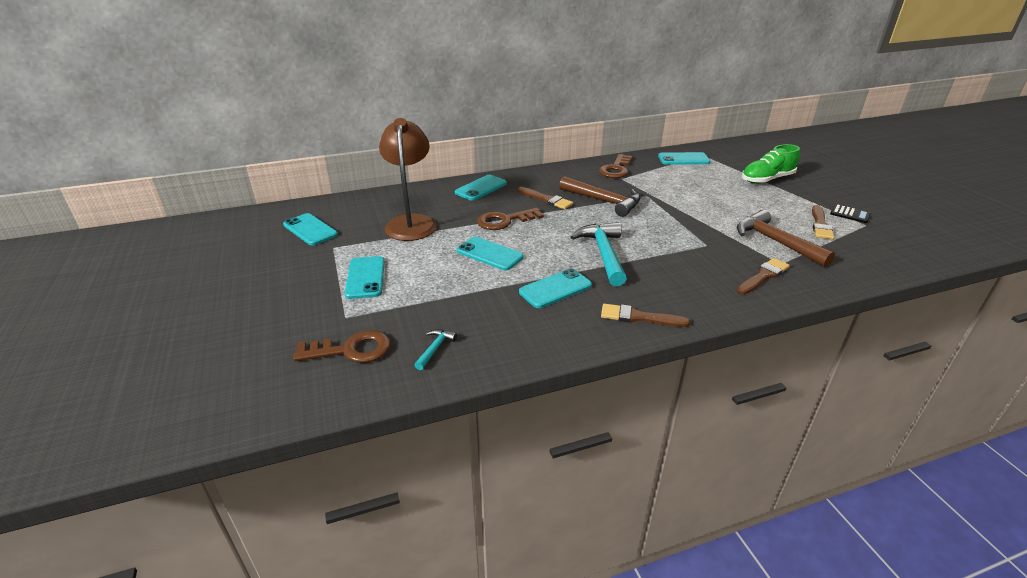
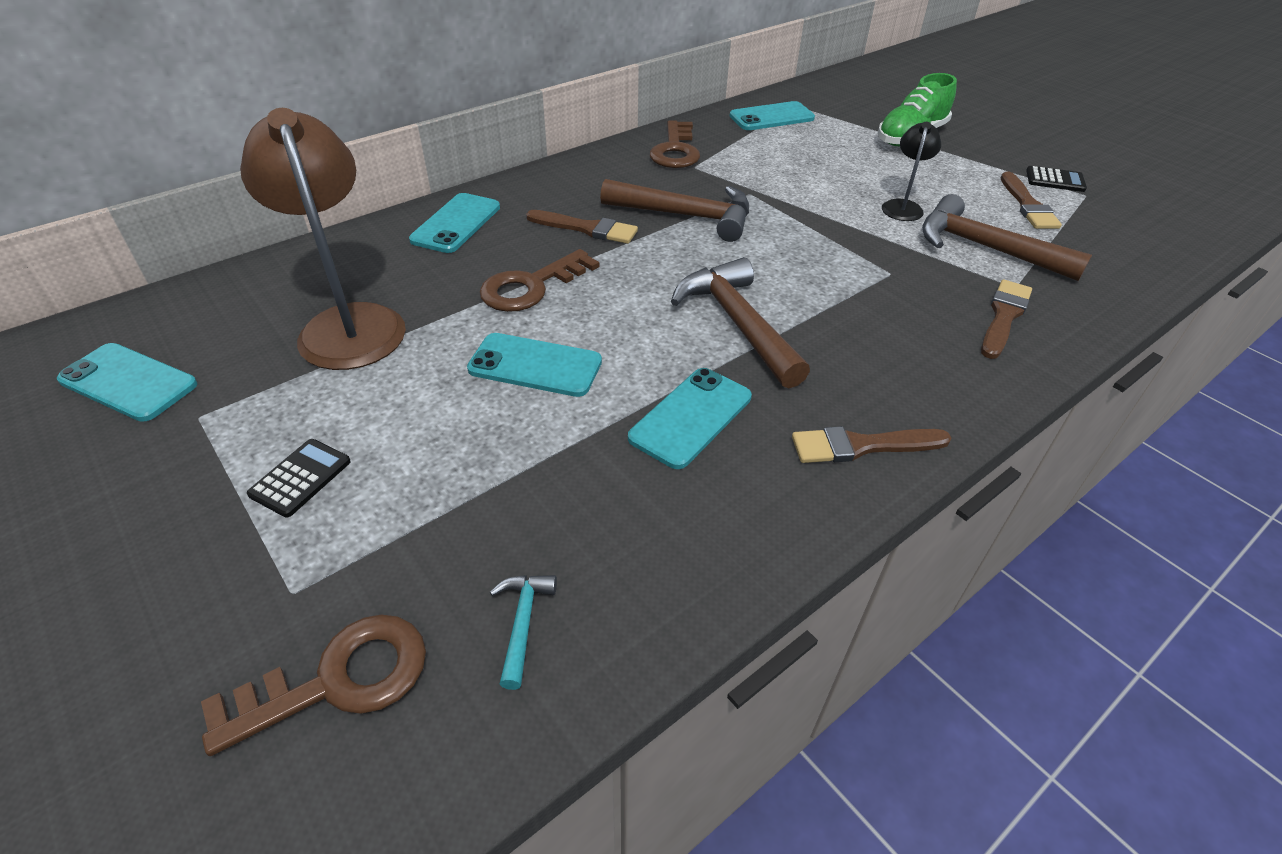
camera: 20 degrees left, 10 degrees up
turquoise phone [345,256,385,299] -> black calculator [247,439,351,517]
turquoise hammer [571,222,627,286] -> brown hammer [671,257,810,388]
none -> black lamp [882,122,941,221]

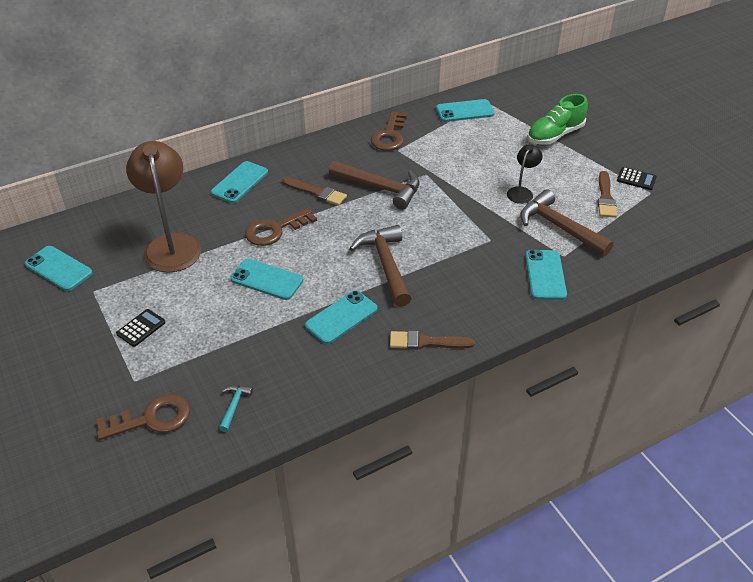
camera: 10 degrees right, 0 degrees up
brown brush [981,279,1032,359] -> turquoise phone [525,250,567,300]

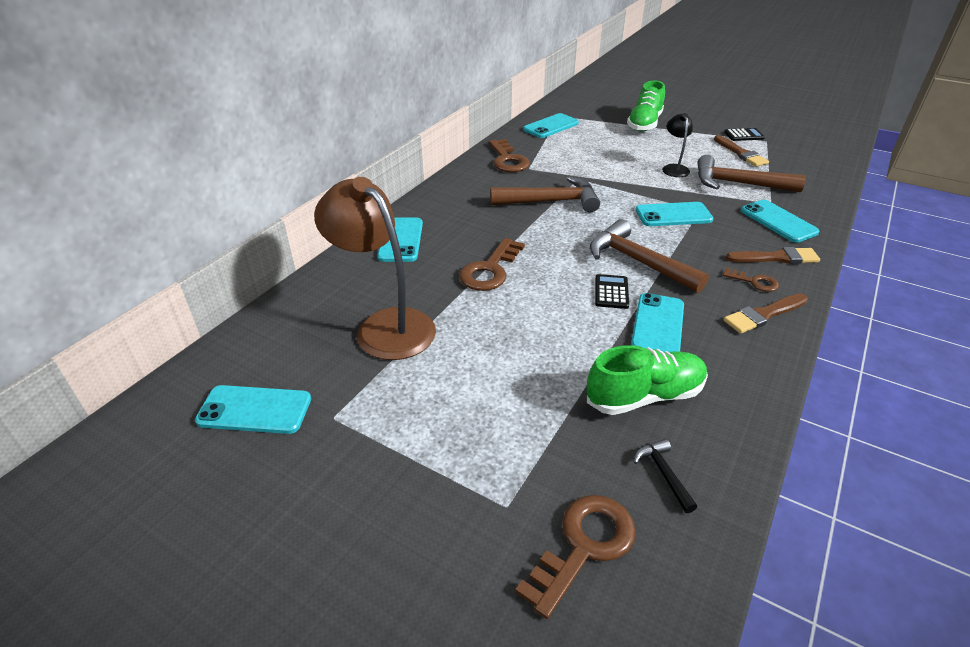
camera: 30 degrees left, 5 degrees down
black calculator [116,309,166,347] -> black calculator moved to [595,274,629,309]
turquoise hammer [219,385,253,432] -> black hammer [634,439,697,513]
turquoise phone [230,259,303,300] -> turquoise phone moved to [636,202,713,226]
brown brush [282,177,347,206] -> brown brush moved to [726,247,820,264]
none -> green shoe [587,345,708,415]
none -> brown key [723,268,779,292]

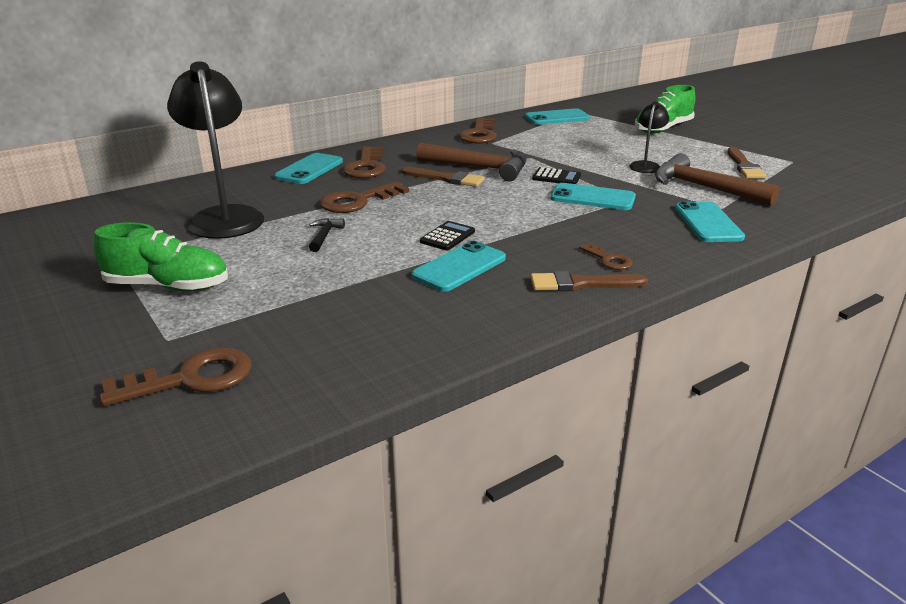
camera: 25 degrees right, 10 degrees down
turquoise phone [195,385,311,434] -> none
brown lamp [314,177,436,360] -> black lamp [167,61,264,239]
green shoe [587,345,708,415] -> green shoe moved to [93,223,228,291]
brown hammer [590,219,709,293] -> none
black hammer [634,439,697,513] -> black hammer moved to [309,218,345,252]
black calculator [724,128,765,141] -> black calculator moved to [532,167,581,184]
brown brush [726,247,820,264] -> brown brush moved to [401,167,485,187]
none -> brown key [343,146,386,178]

